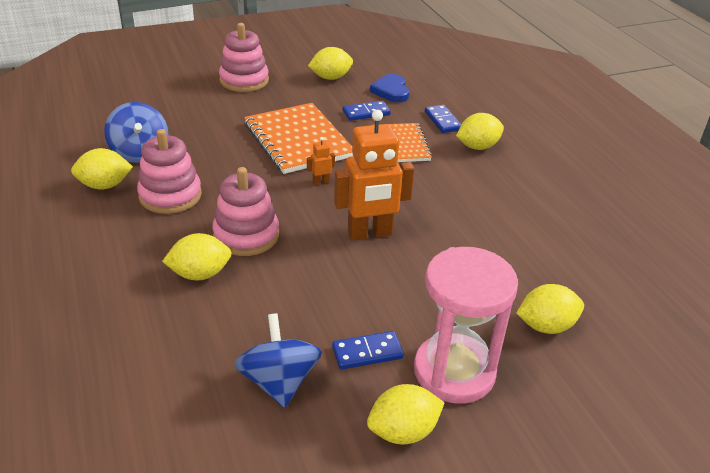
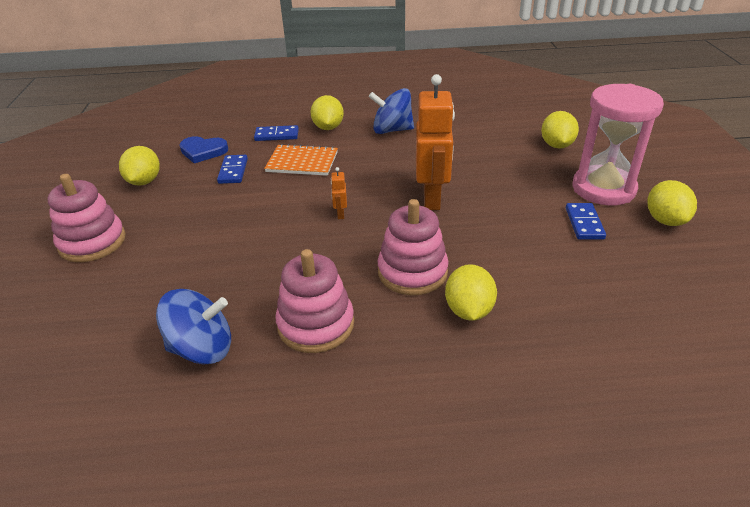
camera: 70 degrees left, 0 degrees up
yellow lemon [71,148,133,190] -> none
blue spinning top [234,313,322,408] -> blue spinning top moved to [368,88,414,134]
orange notebook [244,103,353,174] -> none

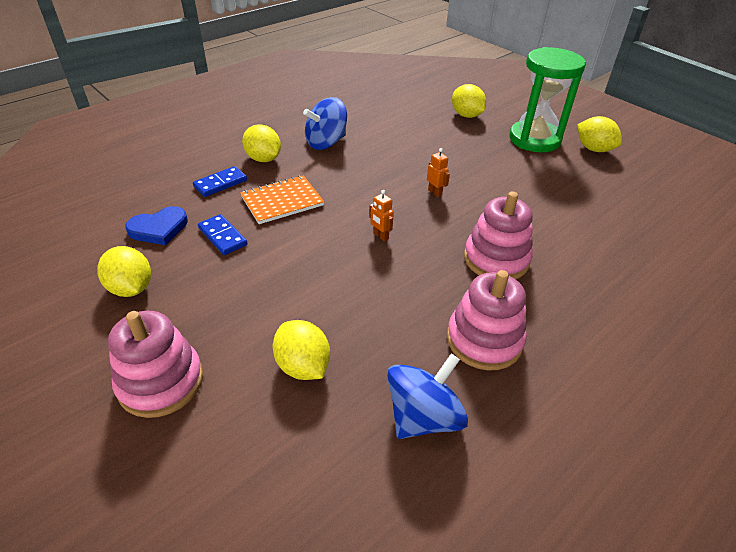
camera: 40 degrees left, 5 degrees up
orange robot [416,74,455,210] -> orange robot [427,148,450,197], size x0.41
yellow lemon [445,264,497,321] -> yellow lemon moved to [273,320,330,380]
blue domino [566,203,606,240] -> none
pink hourglass [572,84,664,205] -> green hourglass [509,47,586,152]

